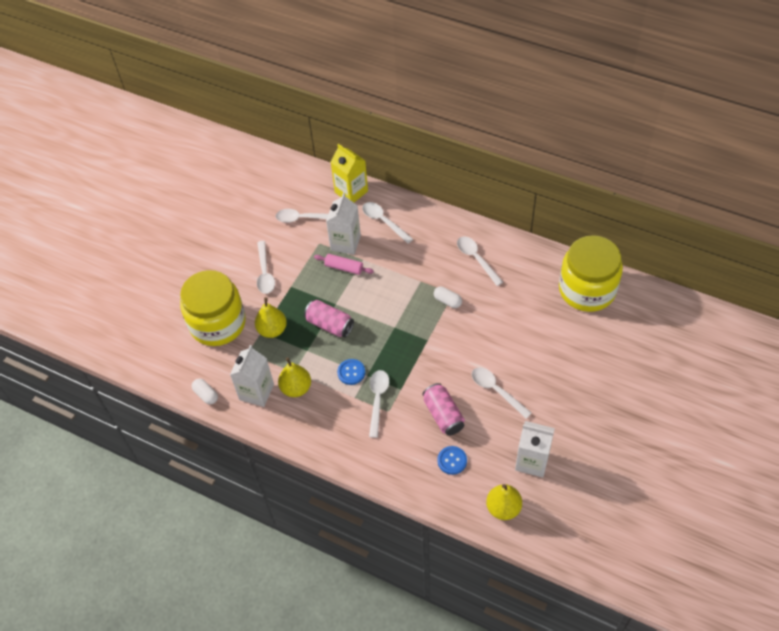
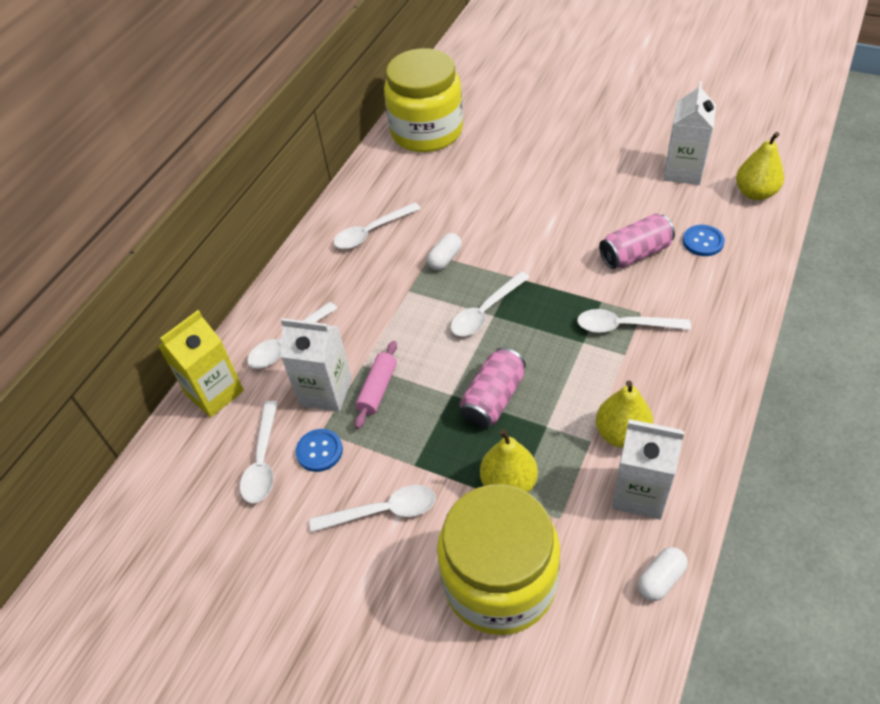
camera: 90 degrees left, 5 degrees down
blue button [337,359,365,385] -> blue button moved to [296,429,343,472]
white spoon [472,367,532,419] -> white spoon moved to [450,271,530,336]

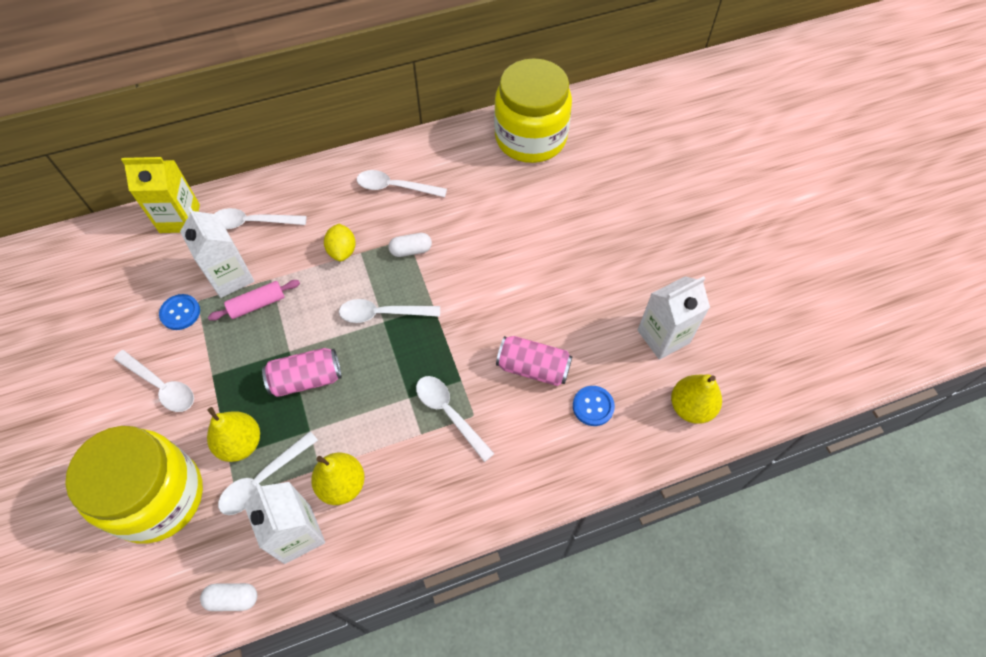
camera: 40 degrees right, 10 degrees up
white spoon [240,401,278,503] -> white spoon moved to [218,431,318,515]
none -> yellow lemon [324,224,356,261]

